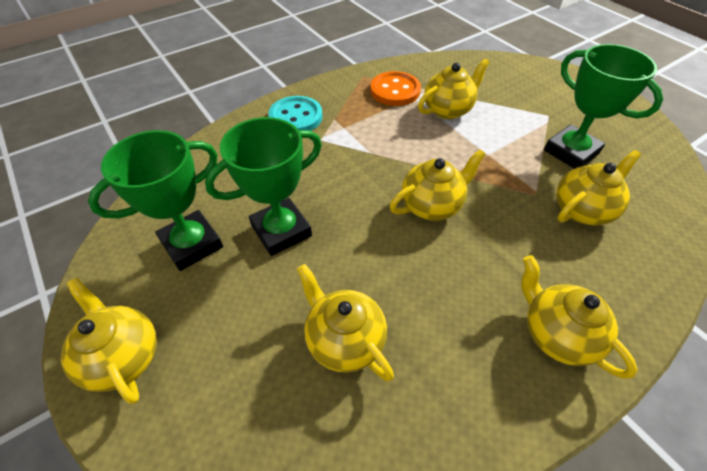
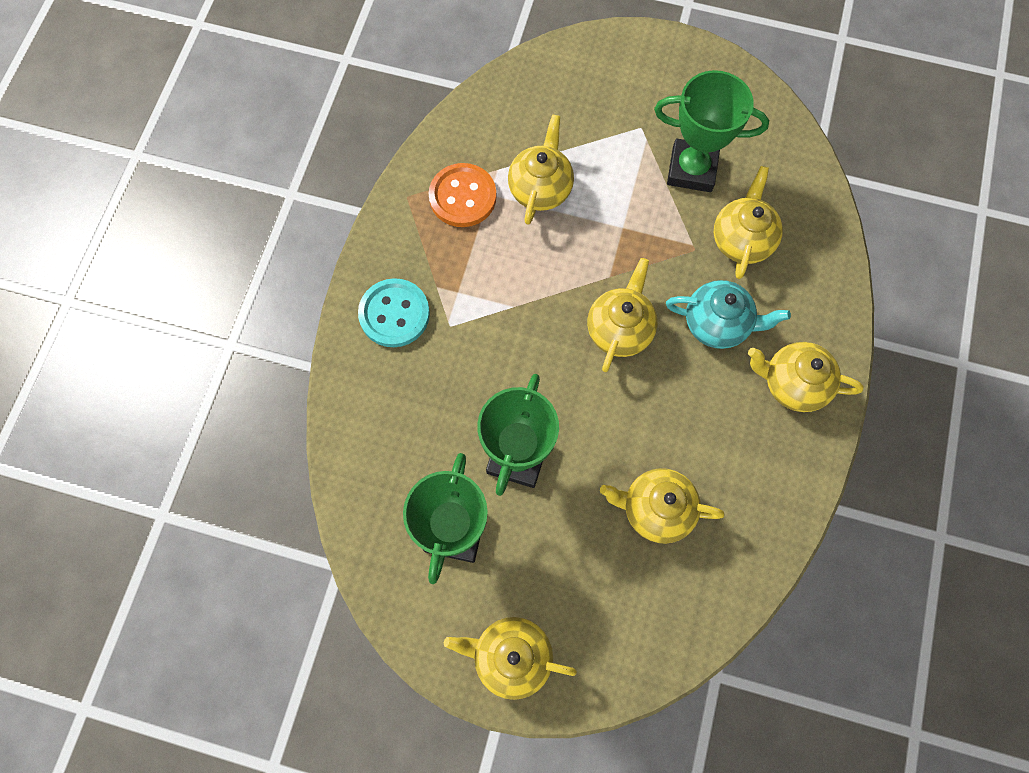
camera: 40 degrees left, 20 degrees up
none -> turquoise teapot [666,280,791,349]

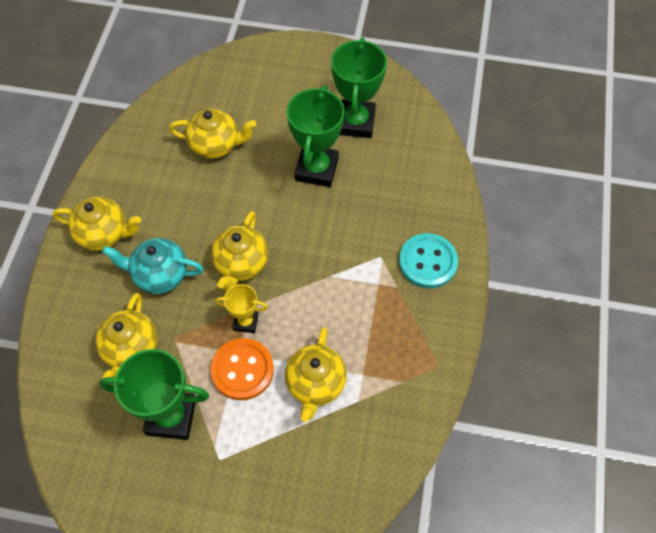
camera: 175 degrees right, 10 degrees down
orange button [429,163,496,227] -> orange button moved to [210,338,274,400]
yellow teapot [444,617,577,700] -> none
none -> yellow trophy [215,284,268,333]

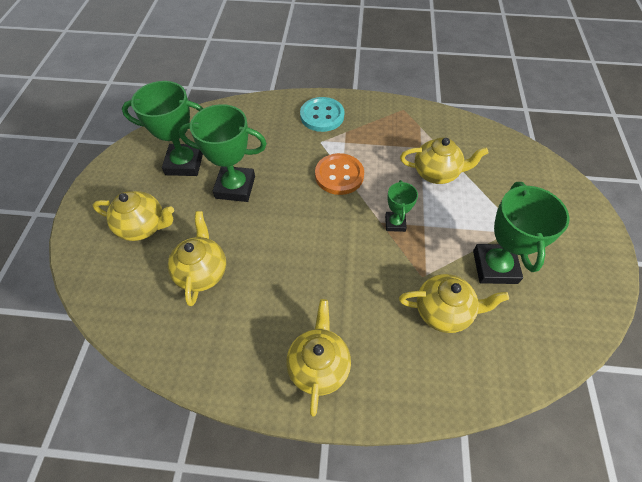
camera: 95 degrees left, 5 degrees down
turquoise teapot [102,238,204,294] -> none
orange button [210,338,274,400] -> orange button moved to [315,153,364,195]
yellow teapot [211,211,268,291] -> yellow teapot moved to [93,191,174,241]
yellow trophy [215,284,268,333] -> green trophy [385,180,418,232]

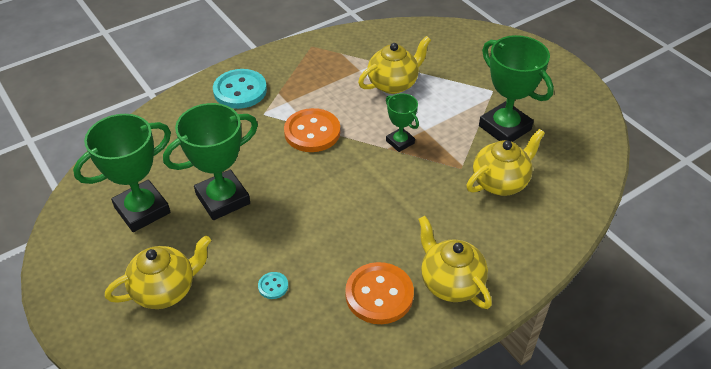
camera: 40 degrees left, 10 degrees down
yellow teapot [168,211,226,306] -> turquoise button [258,272,288,299]
none -> orange button [345,262,414,324]

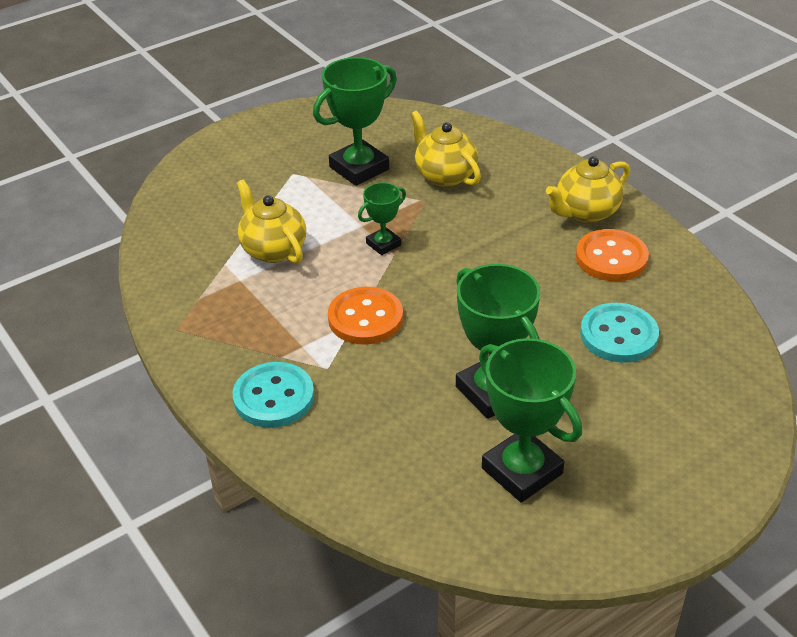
camera: 90 degrees left, 5 degrees down
yellow teapot [105,236,211,309] -> none
turquoise button [258,272,288,299] -> turquoise button [580,303,659,363], size x2.24

